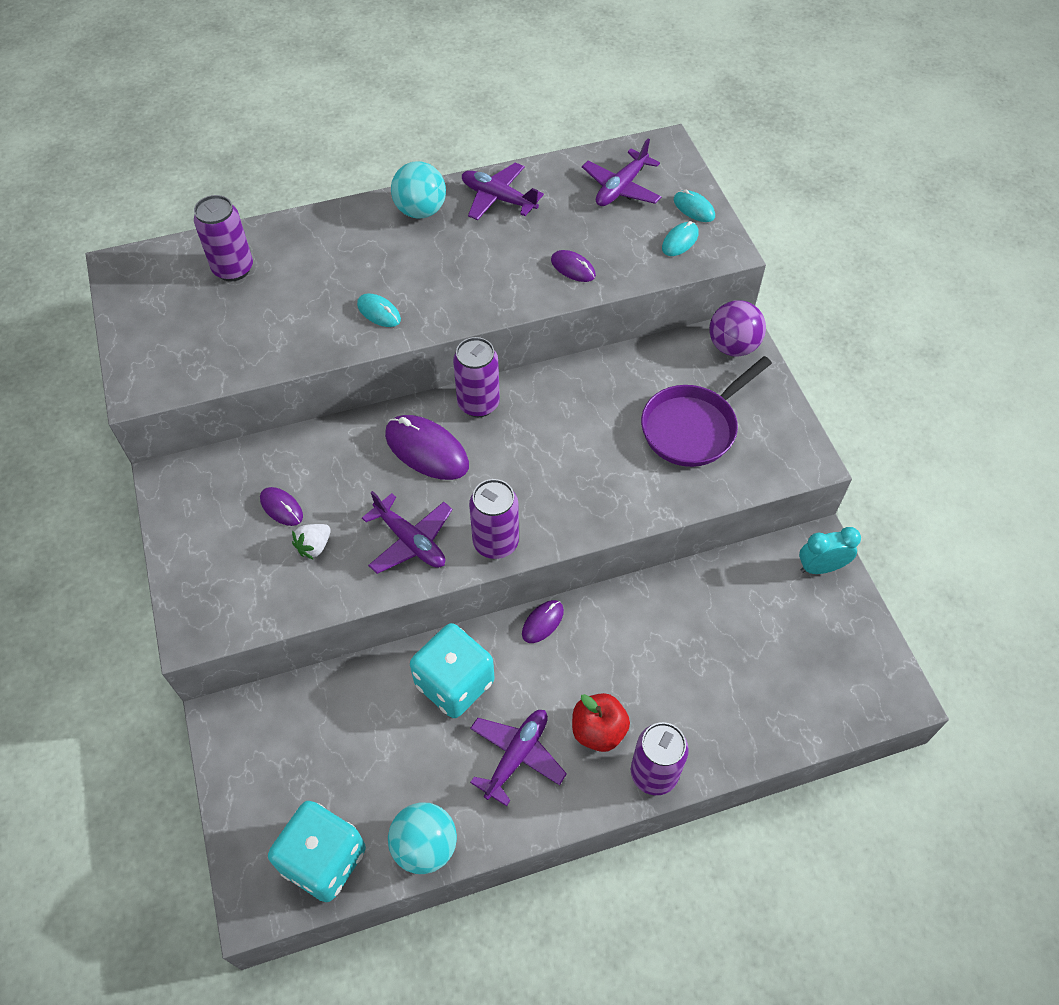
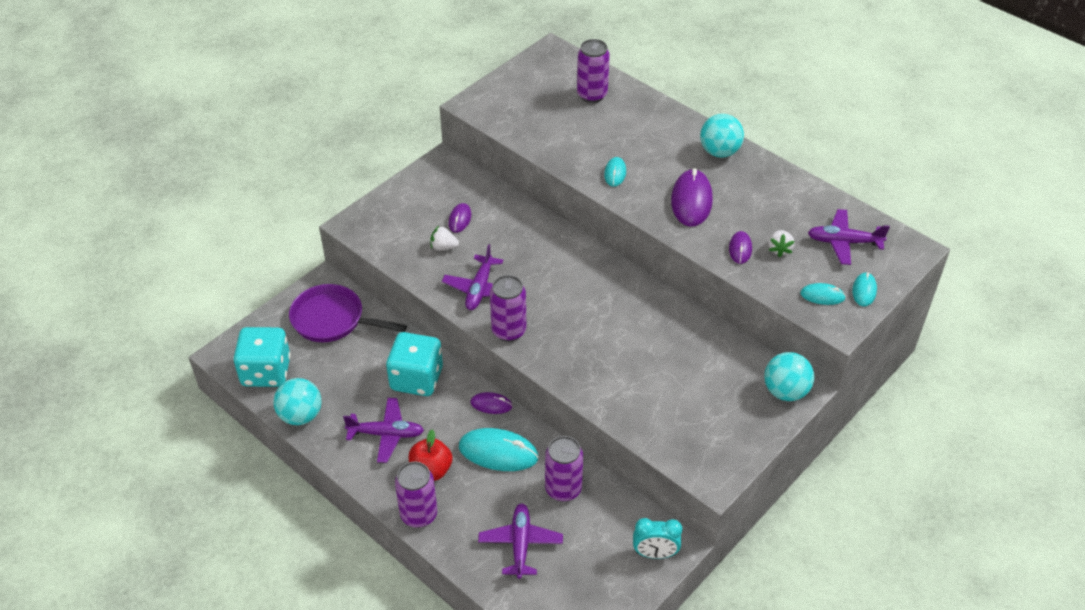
camera: 60 degrees right, 10 degrees down
purple mouse [385,415,469,480] -> purple mouse moved to [671,168,713,227]
purple can [453,337,500,417] -> purple can moved to [545,436,583,502]
purple plane [462,162,544,220] -> purple plane moved to [478,503,563,579]
purple pan [641,356,772,467] -> purple pan moved to [289,284,407,342]
purple ball [709,300,766,356] -> turquoise ball [764,352,814,401]
turquoise clock [799,527,861,574] -> turquoise clock turned 135 degrees clockwise [633,518,682,559]
none -> turquoise mouse [459,428,539,471]
none -> white strawberry [768,230,795,257]

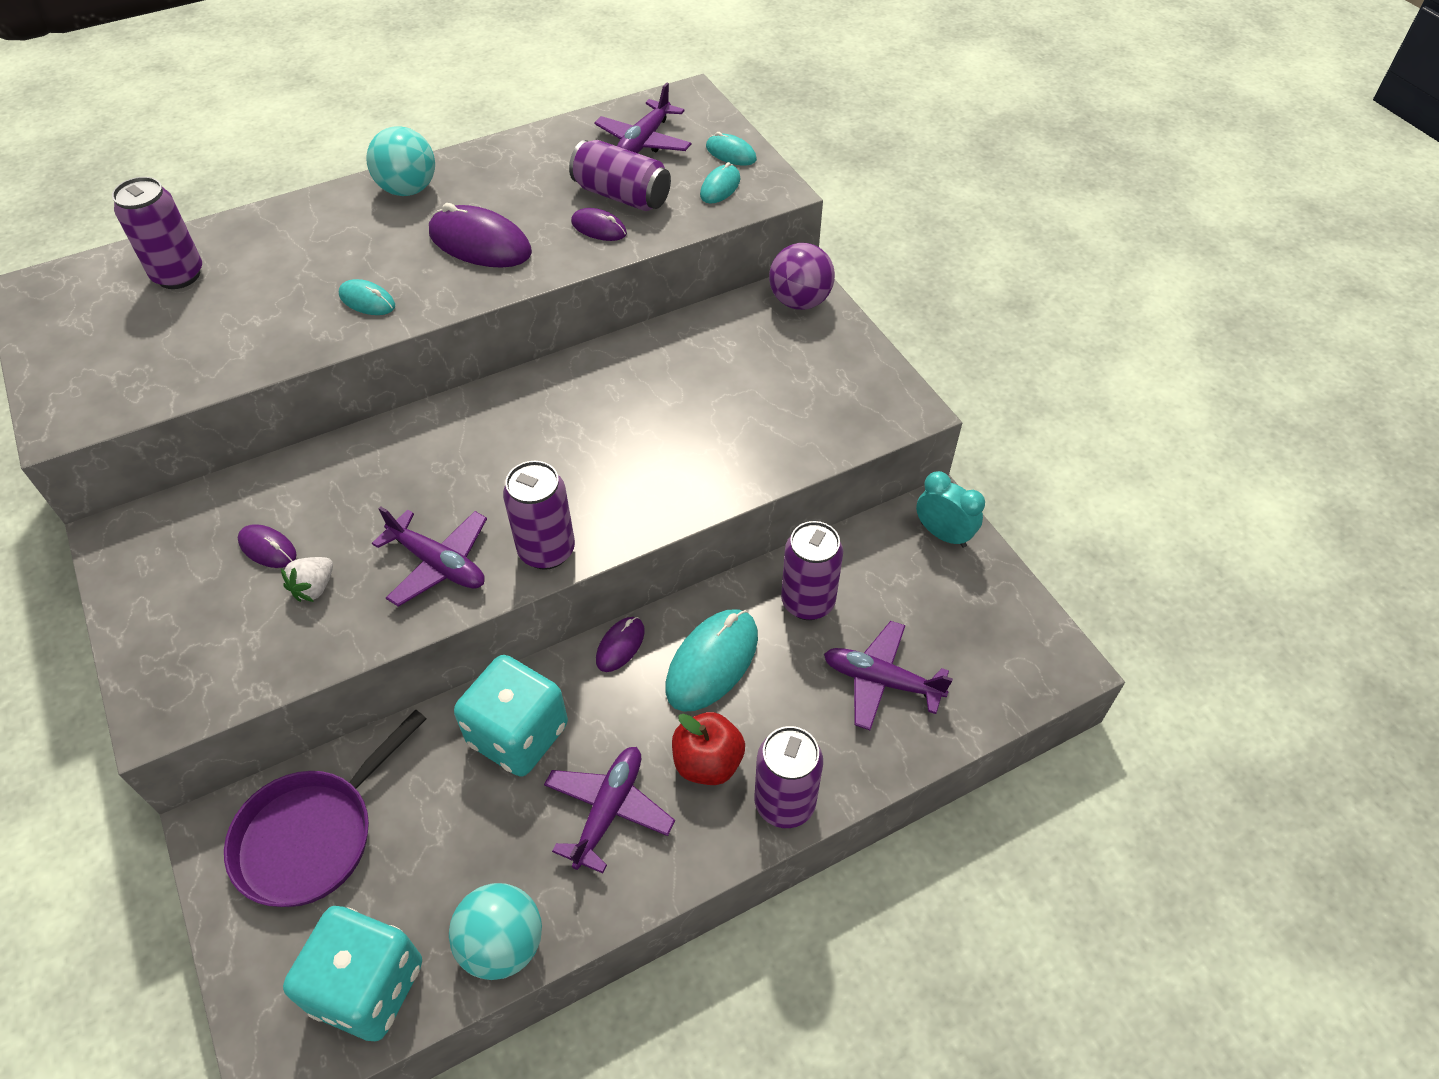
camera: 70 degrees left, 5 degrees up
turquoise clock [633,518,682,559] -> turquoise clock turned 75 degrees counterclockwise [916,471,985,548]
turquoise ball [764,352,814,401] -> purple ball [769,243,835,310]
white strawberry [768,230,795,257] -> purple can [569,140,671,211]

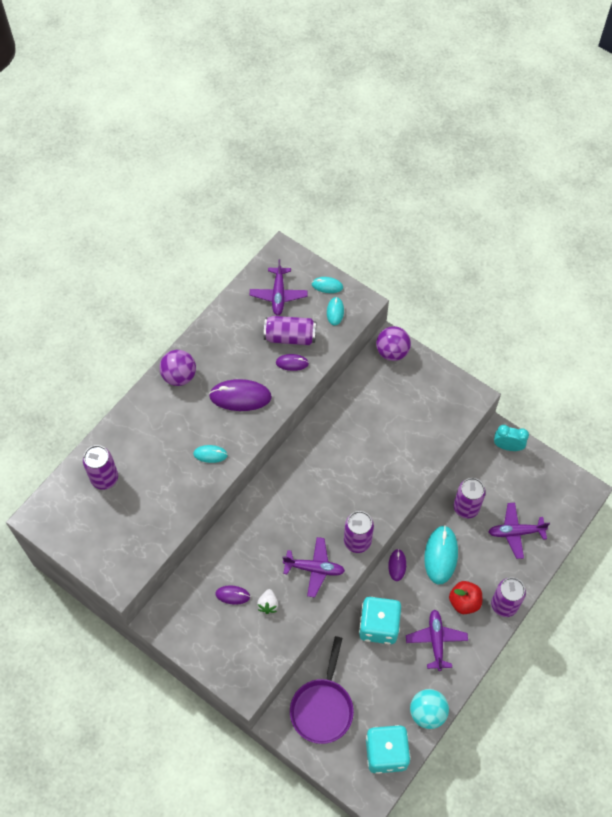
camera: 25 degrees left, 10 degrees up
turquoise ball [366,126,435,196] -> purple ball [159,350,196,386]

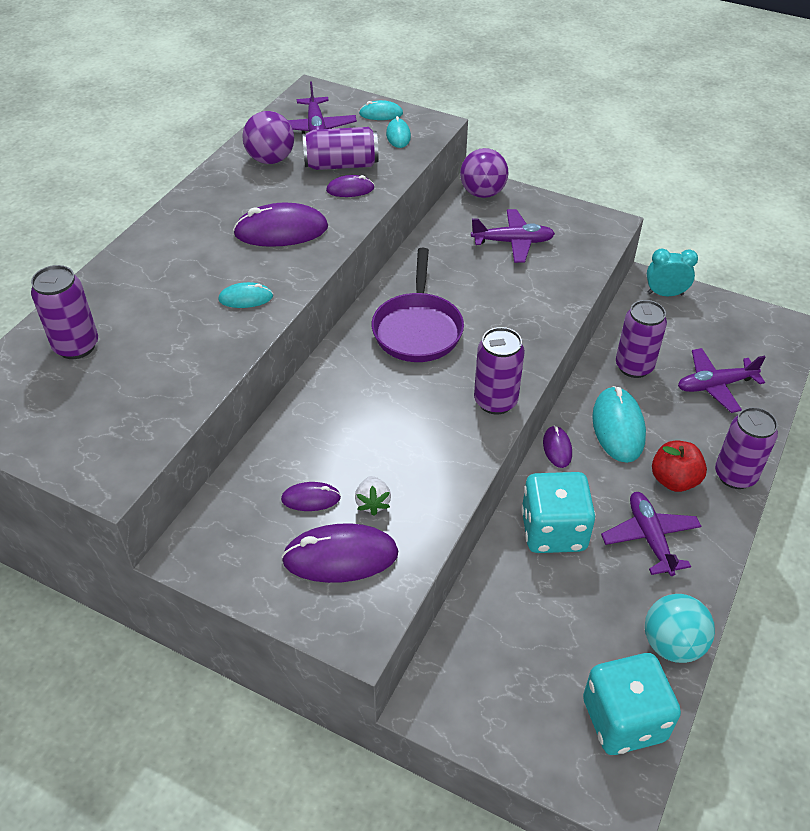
camera: 10 degrees left, 15 degrees down
purple ball [159,350,196,386] -> purple ball moved to [242,111,294,164]
purple plane [283,537,345,598] -> purple plane moved to [471,209,555,263]
purple pan [290,636,354,744] -> purple pan moved to [372,248,464,362]
none -> purple mouse [281,523,398,583]

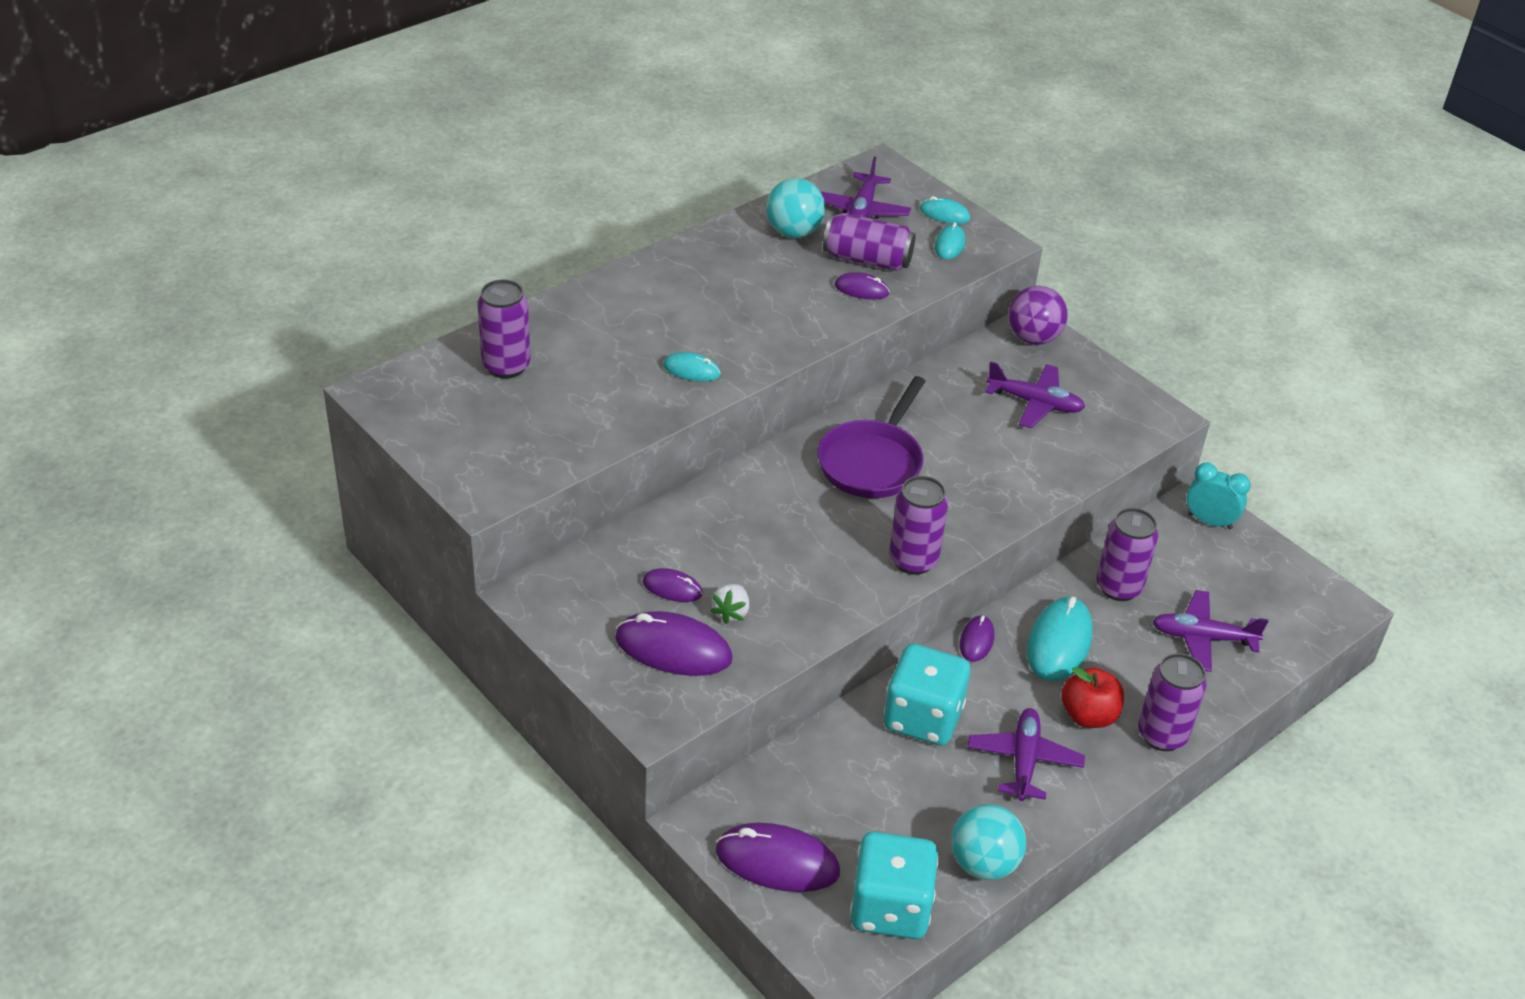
camera: 20 degrees right, 5 degrees down
purple mouse [233,203,328,247] -> purple mouse moved to [716,823,840,892]
purple ball [242,111,294,164] -> turquoise ball [766,178,825,238]

